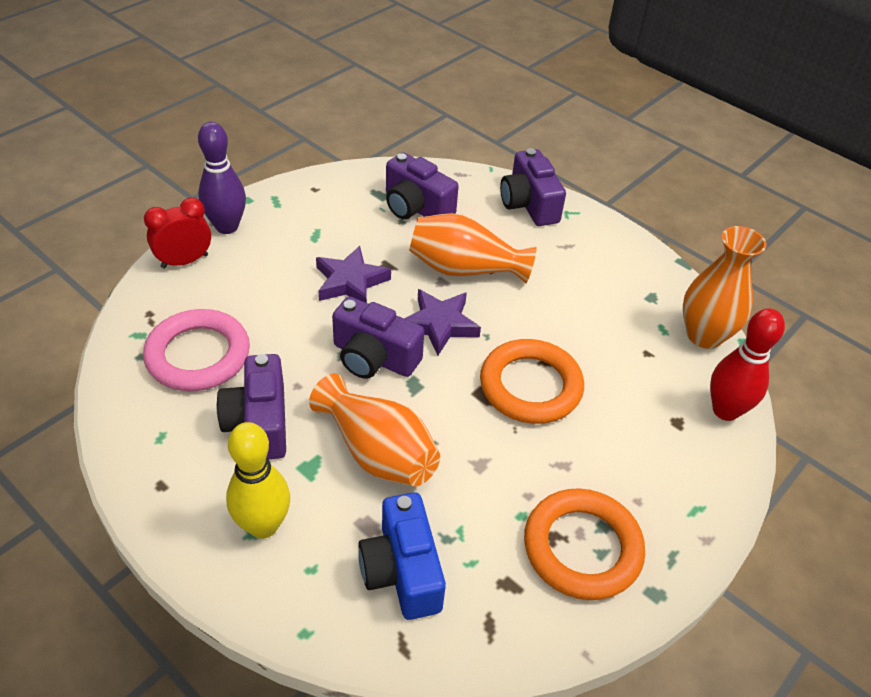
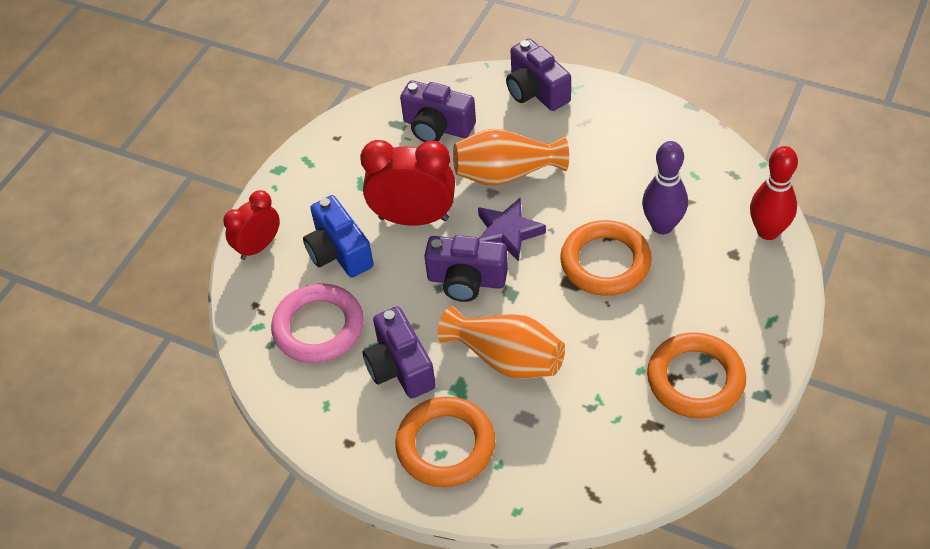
camera: 10 degrees left, 5 degrees up
purple bowling pin [198,122,246,234] -> purple bowling pin moved to [642,141,688,234]
yellow bowling pin [226,422,290,539] -> orange ring [395,396,495,487]
purple star [316,246,391,303] -> red clock [360,140,455,226]
blue camera [358,492,446,620] -> blue camera moved to [303,195,374,278]
orange vase [683,226,767,349] -> none

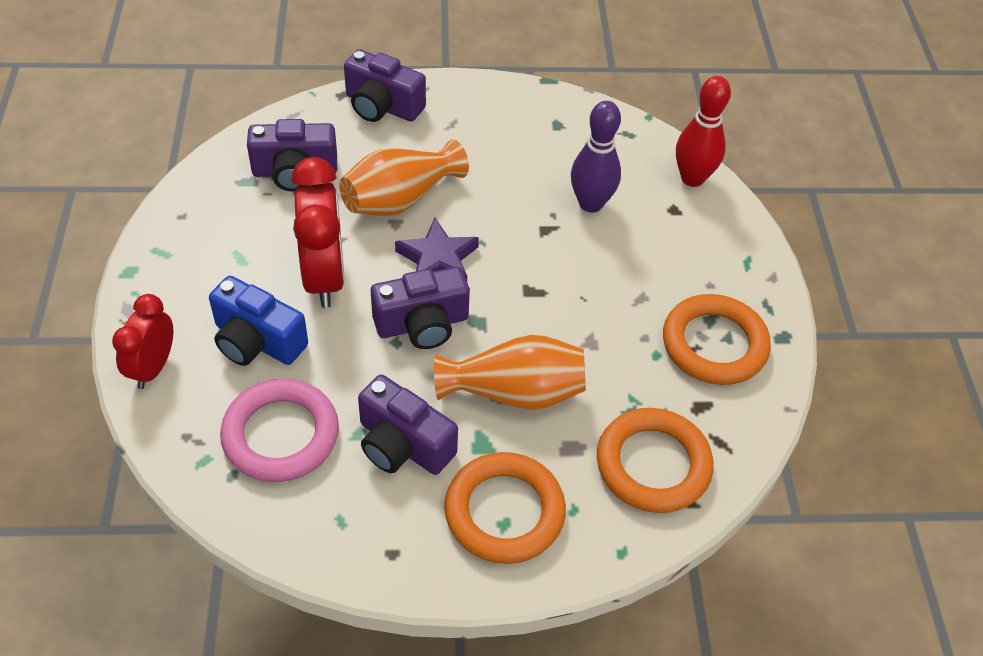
camera: 35 degrees left, 0 degrees up
red clock [360,140,455,226] -> red clock turned 105 degrees clockwise [291,157,345,308]
orange ring [560,220,652,296] -> orange ring moved to [597,408,713,513]

